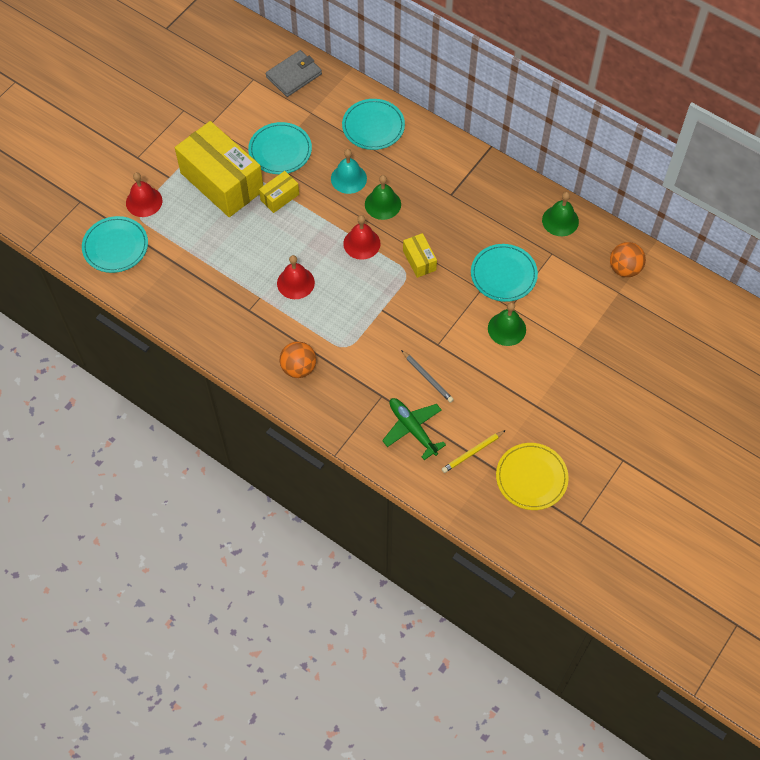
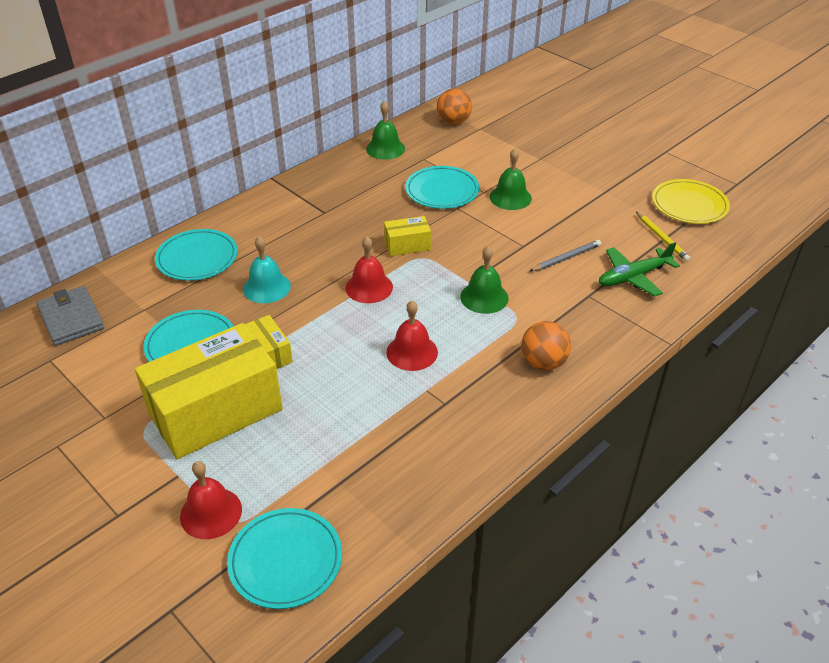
camera: 80 degrees left, 20 degrees down
green bell [365,175,401,220] -> green bell moved to [460,246,508,314]

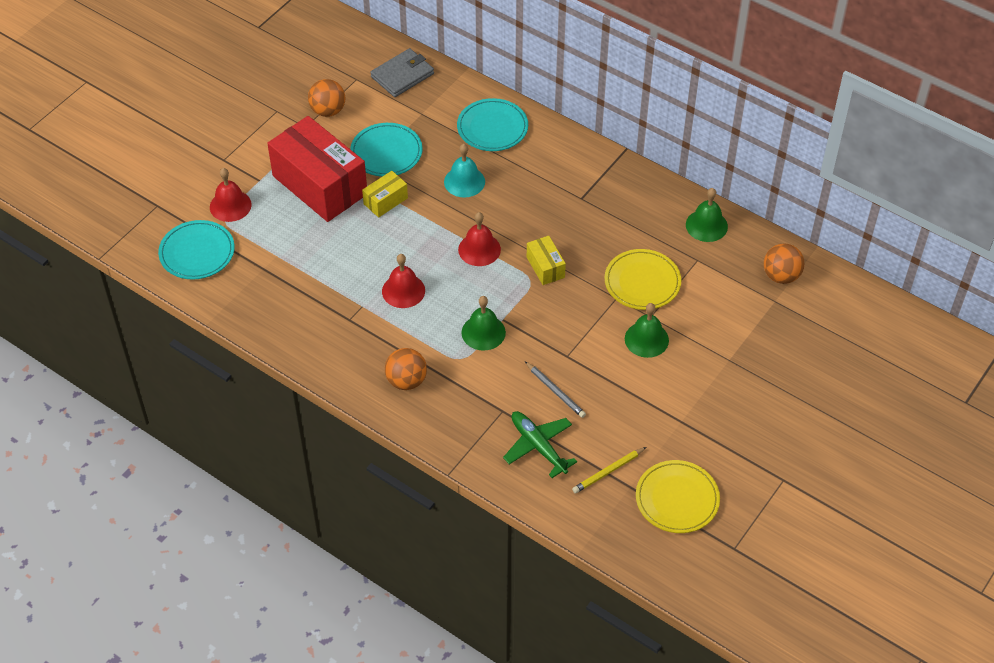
camera: 80 degrees right, 10 degrees up
yellow box [135,323,283,459] -> red box [267,116,367,222]
turquoise plate [405,166,480,209] -> yellow plate [605,249,681,310]
none -> orange ball [308,79,345,117]

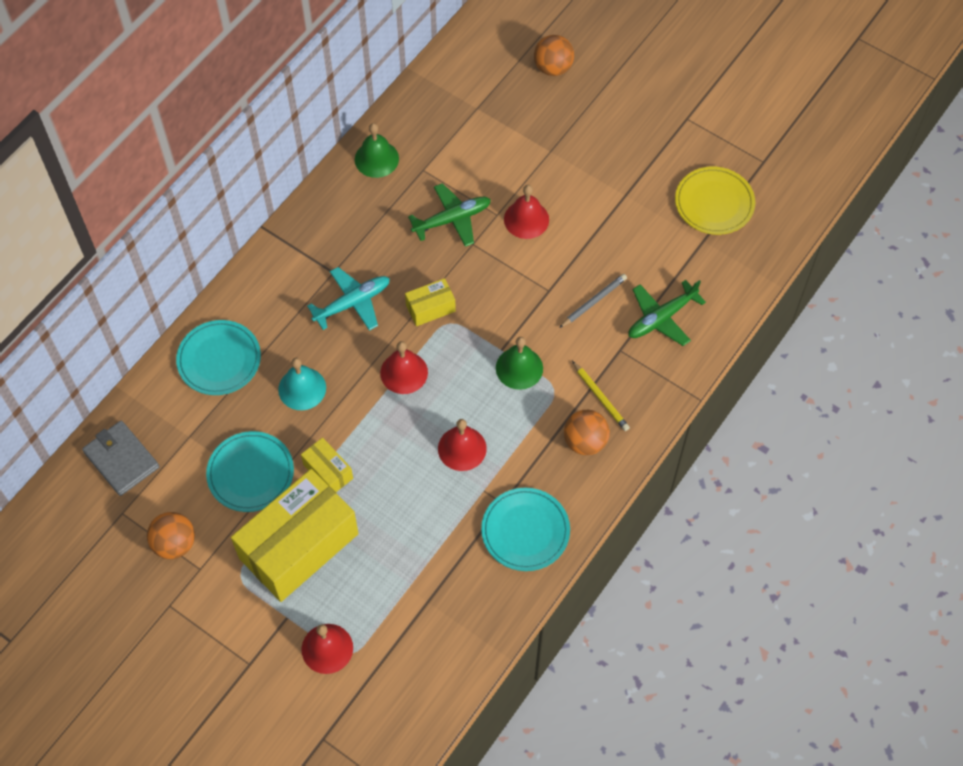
camera: 90 degrees left, 10 degrees up
turquoise plate [158,220,235,280] -> turquoise plate moved to [481,488,570,571]
red box [267,116,367,222] -> yellow box [231,469,359,602]
yellow pencil [572,447,646,494] -> yellow pencil moved to [572,361,630,431]
yellow plate [605,249,681,310] -> green plane [408,183,491,247]
green bell [625,303,669,358] -> red bell [504,185,549,239]
orange ball [764,243,804,284] -> orange ball moved to [534,35,574,76]
none -> turquoise plane [307,267,390,331]

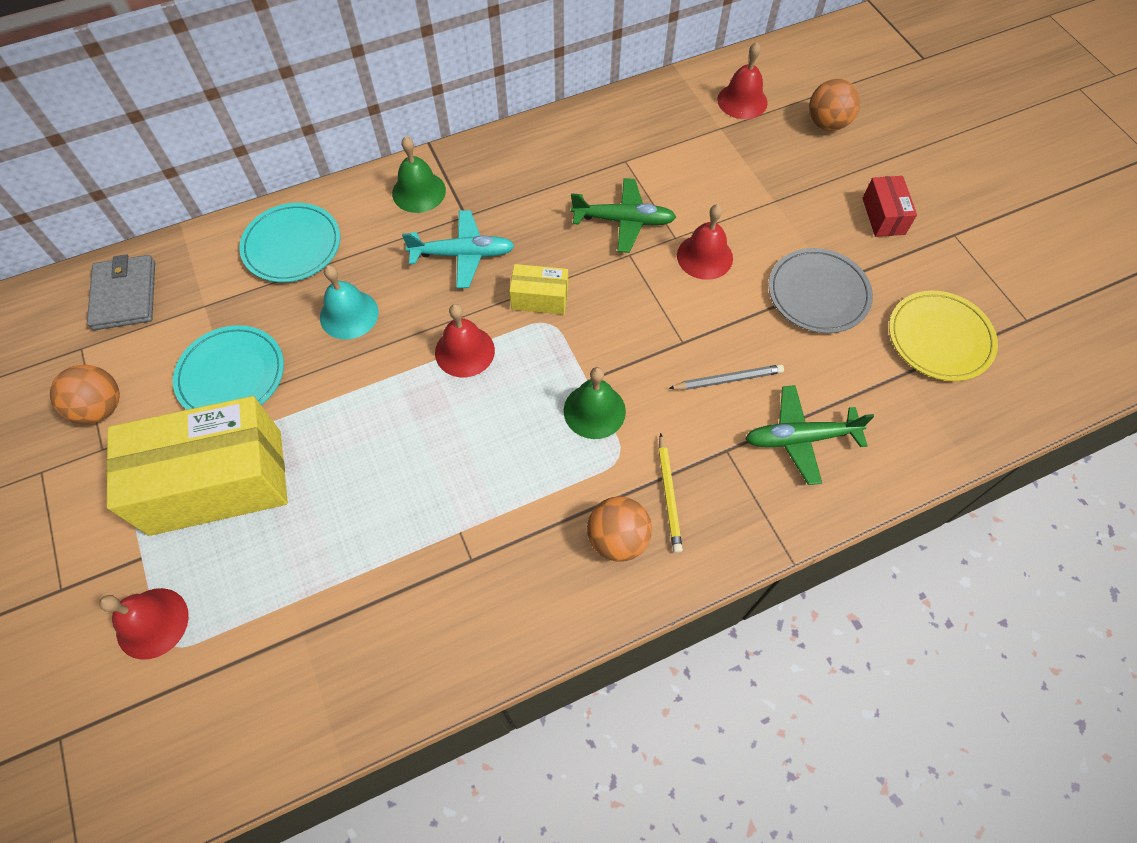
camera: 30 degrees right, 0 degrees up
yellow box [301,437,353,492] -> none
green bell [355,123,399,178] -> green bell moved to [392,136,446,213]
red bell [438,419,487,471] -> red bell moved to [717,42,768,119]
turquoise plate [481,488,570,571] -> none
none -> grey plate [768,248,873,333]
none -> red box [863,176,917,237]

